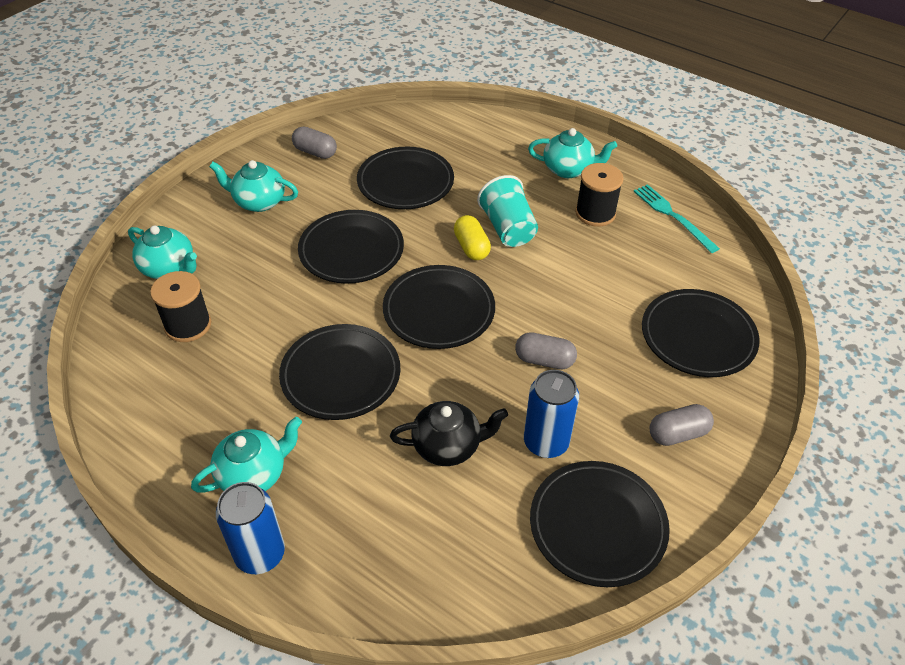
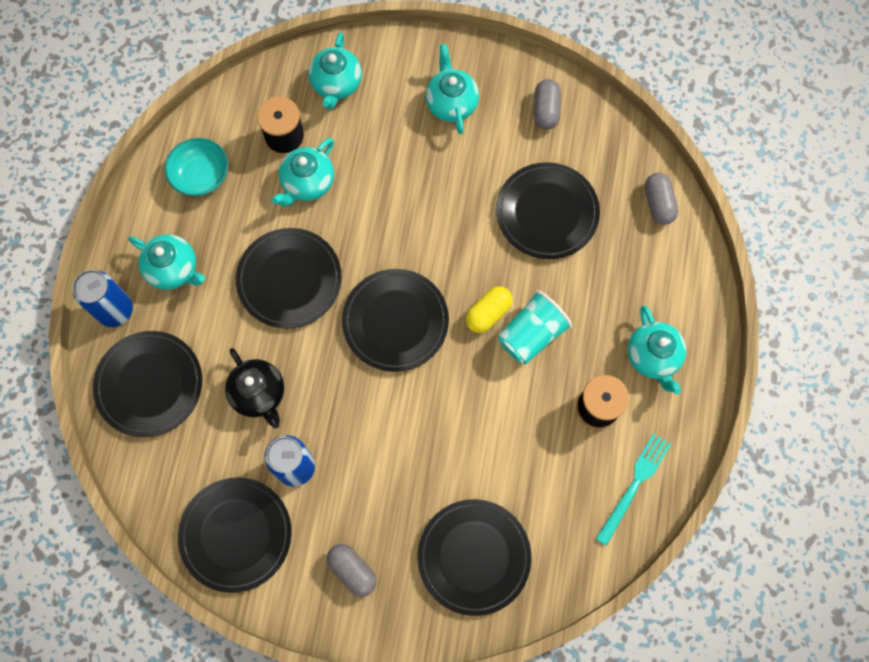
camera: 65 degrees right, 25 degrees up
black plate [298,210,404,284] -> black plate moved to [93,331,202,437]
grey capsule [515,332,577,369] -> grey capsule moved to [644,173,678,225]
none -> turquoise bowl [165,138,228,196]
none -> turquoise teapot [272,138,334,206]

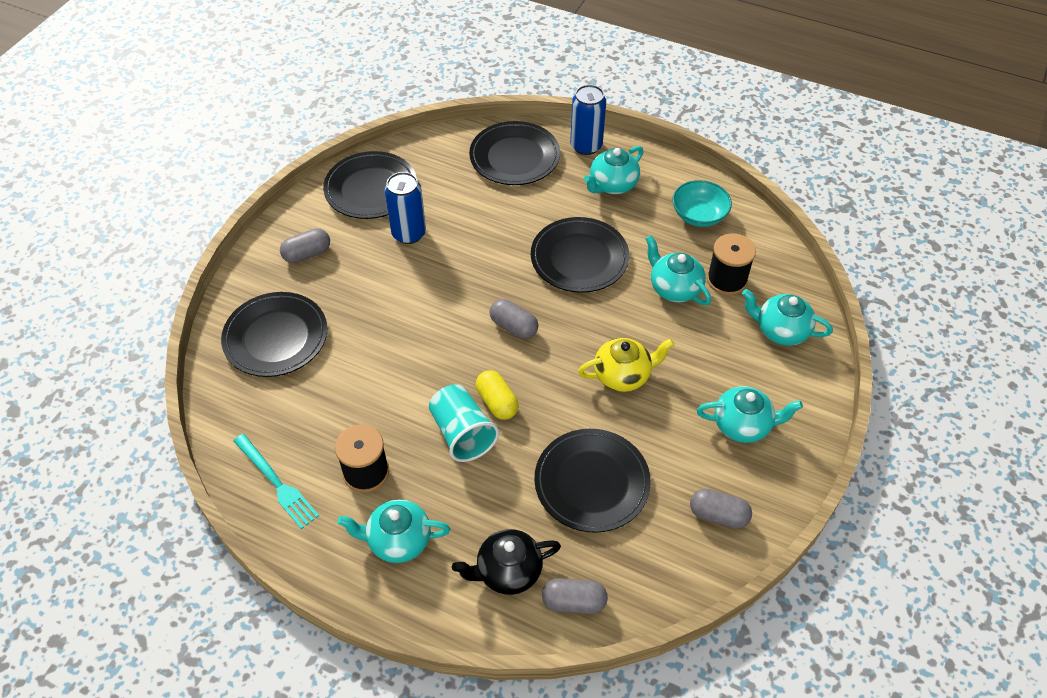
camera: 105 degrees right, 20 degrees down
black teapot [225,348,284,429] -> black teapot moved to [452,529,561,595]
black plate [342,269,449,372] -> grey capsule [490,299,538,339]
none -> yellow teapot [578,338,674,392]

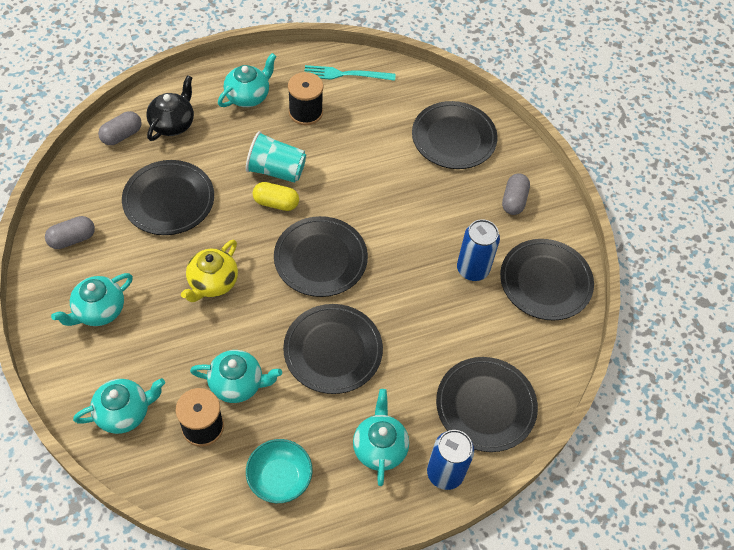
camera: 130 degrees right, 5 degrees up
grey capsule [490,299,538,339] -> black plate [274,216,368,297]

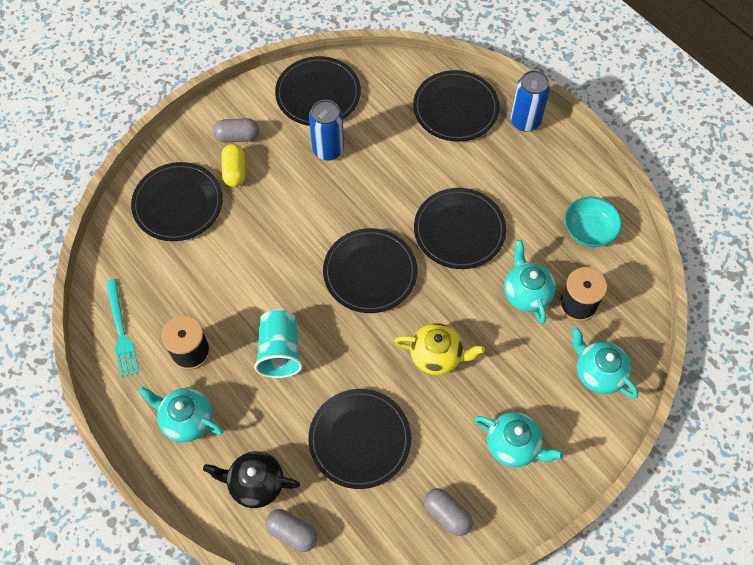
camera: 105 degrees left, 5 degrees up
yellow capsule [252,182,299,211] -> yellow capsule moved to [221,144,246,187]
turquoise teapot [353,389,409,486] -> none

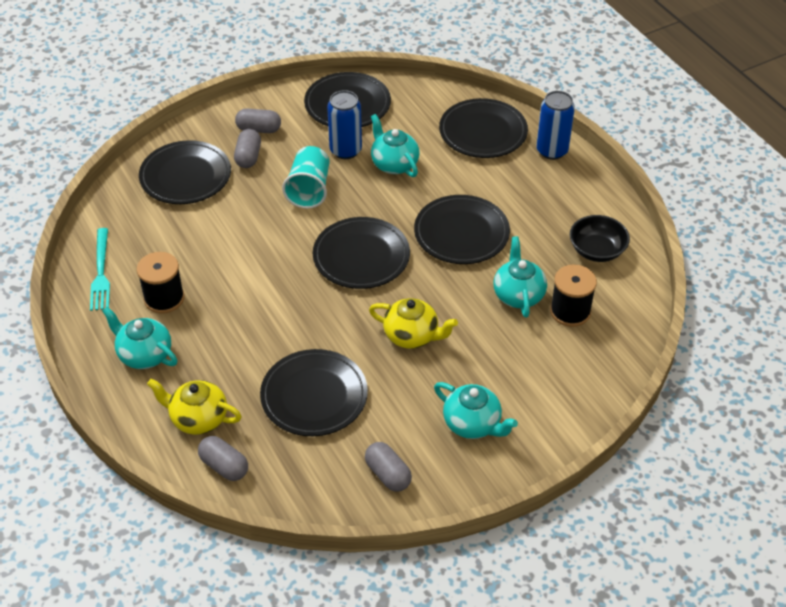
camera: 10 degrees right, 15 degrees down
black teapot [203,451,300,508] -> yellow teapot [147,379,242,435]
yellow capsule [221,144,246,187] -> grey capsule [234,129,261,168]
turquoise cup [254,309,303,378] -> turquoise cup moved to [282,146,329,209]
turquoise bowl [565,197,622,247] -> black bowl [570,215,630,262]
turquoise teapot [571,327,638,398] -> turquoise teapot moved to [371,114,419,177]

